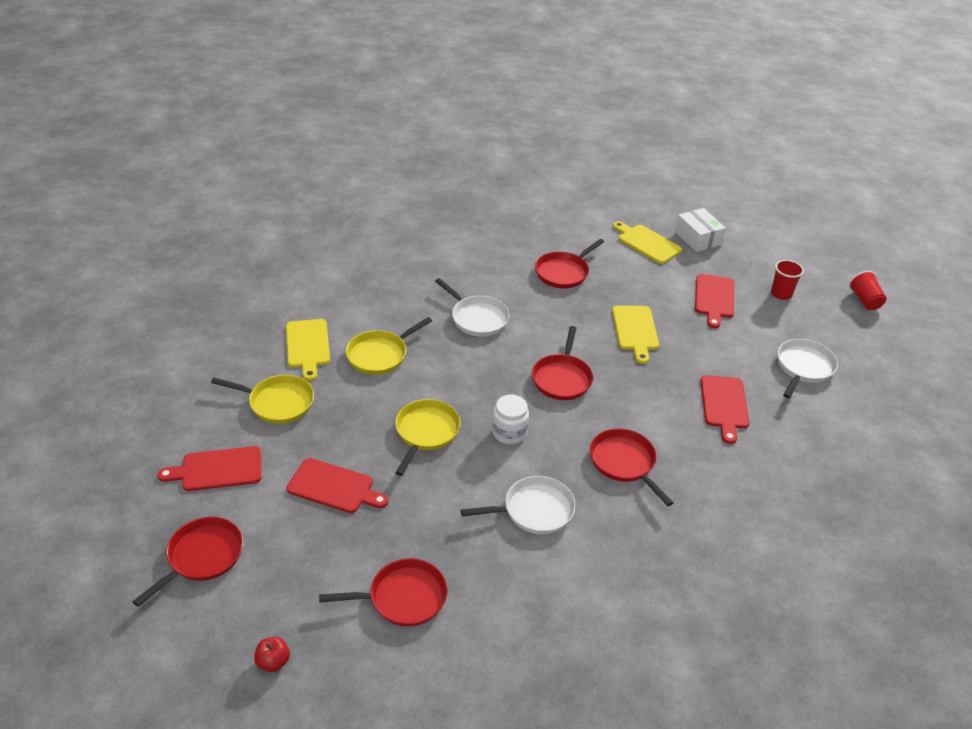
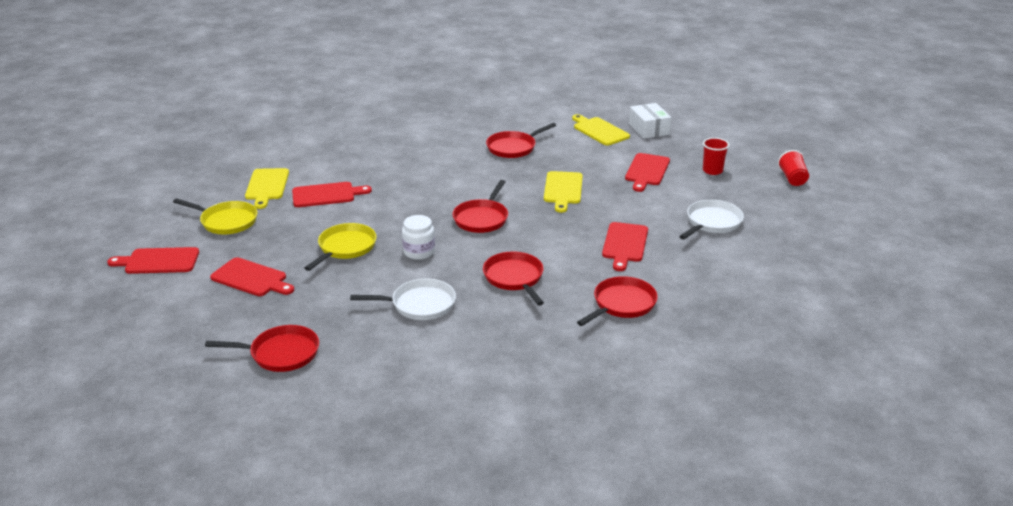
camera: 10 degrees right, 10 degrees down
red pan [133,517,243,607] -> red pan moved to [577,276,658,326]
red apple [254,637,290,672] -> none
yellow pan [346,317,432,375] -> red cutting board [292,182,372,207]
white pan [435,278,510,337] -> none

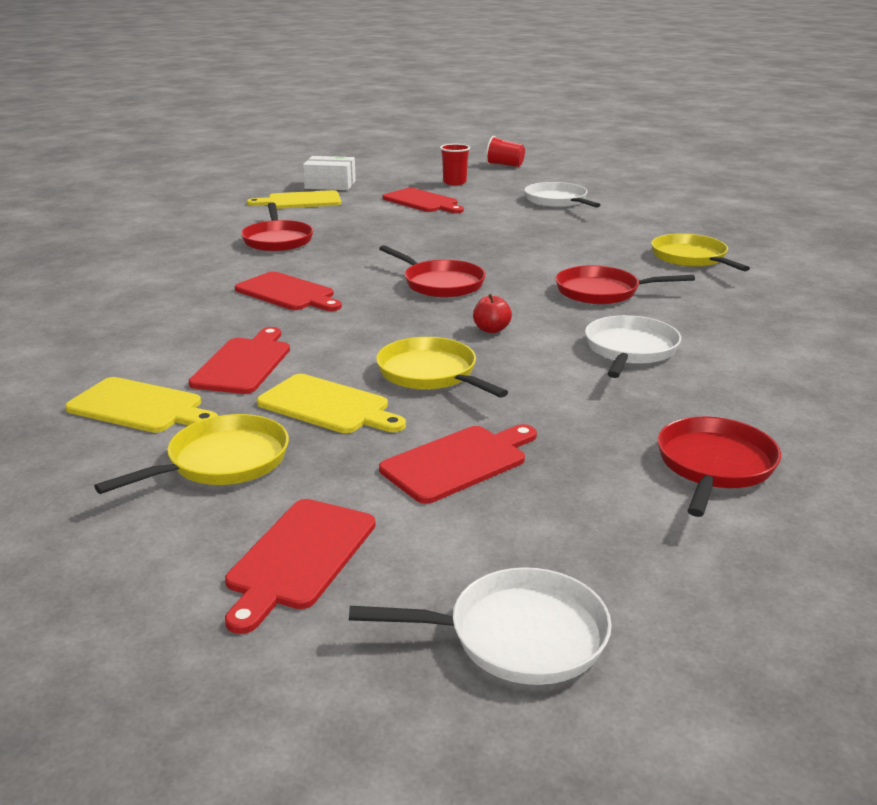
camera: 65 degrees left, 5 degrees down
white jar [402,215,435,260] -> red apple [473,294,512,333]
yellow cutting board [544,171,583,213] -> yellow cutting board moved to [257,374,406,433]
red pan [577,276,658,326] -> yellow pan [651,233,750,271]
red cutting board [602,222,648,271] -> red cutting board moved to [235,271,342,311]
none -> white pan [349,567,612,685]

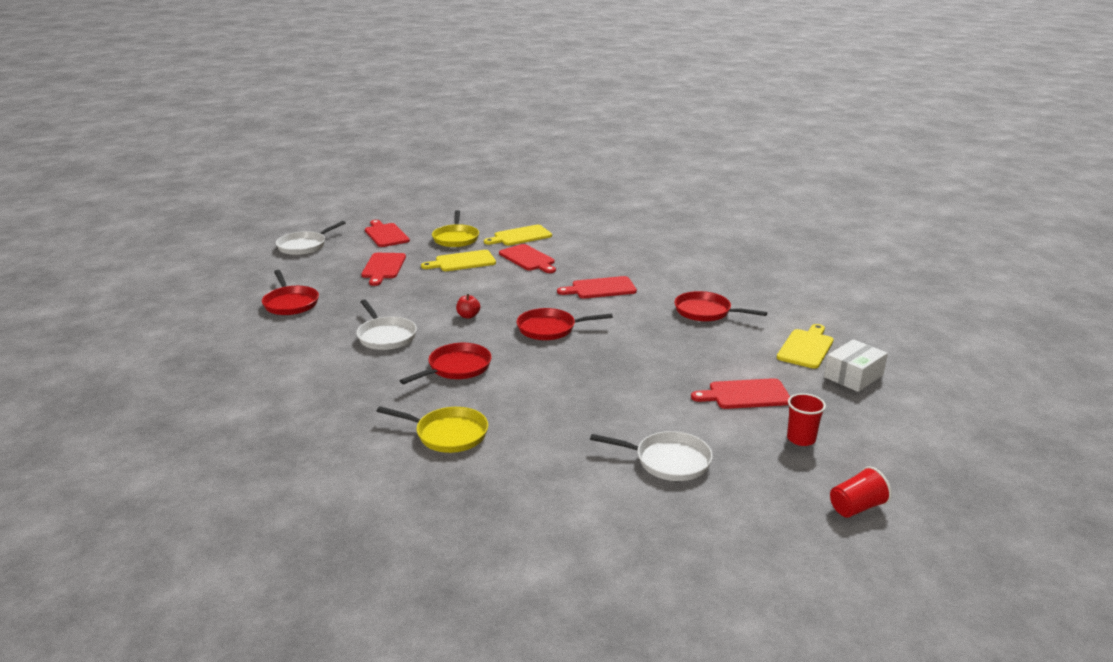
camera: 130 degrees right, 0 degrees up
yellow pan [376,337,508,398] -> none

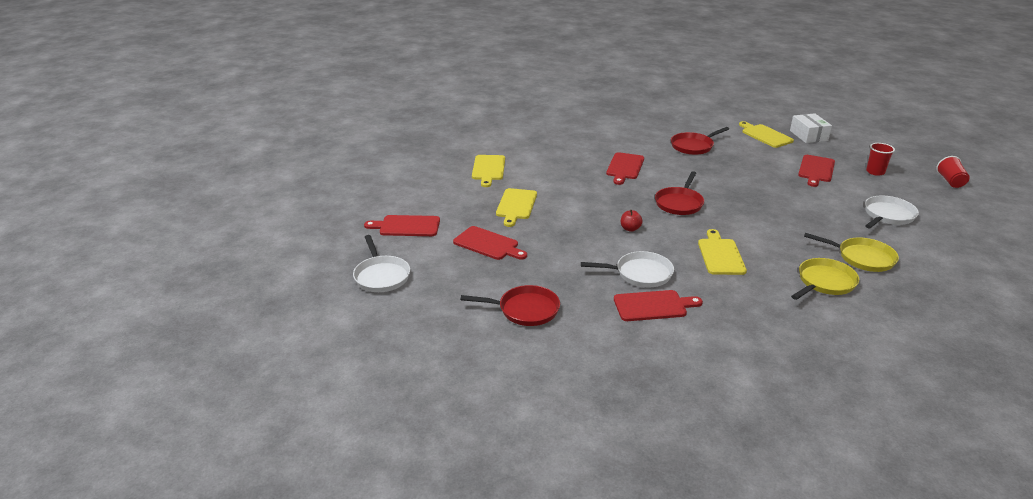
camera: 60 degrees left, 5 degrees up
red pan [400,343,492,384] -> yellow cutting board [698,229,747,275]
yellow pan [432,210,479,247] -> yellow pan moved to [804,233,899,272]
red cutting board [499,244,556,273] -> red cutting board moved to [614,290,703,321]

